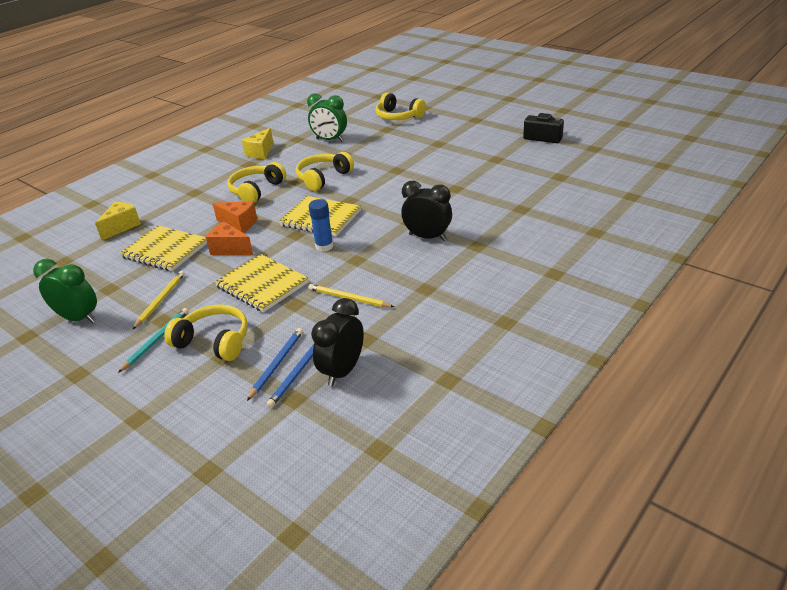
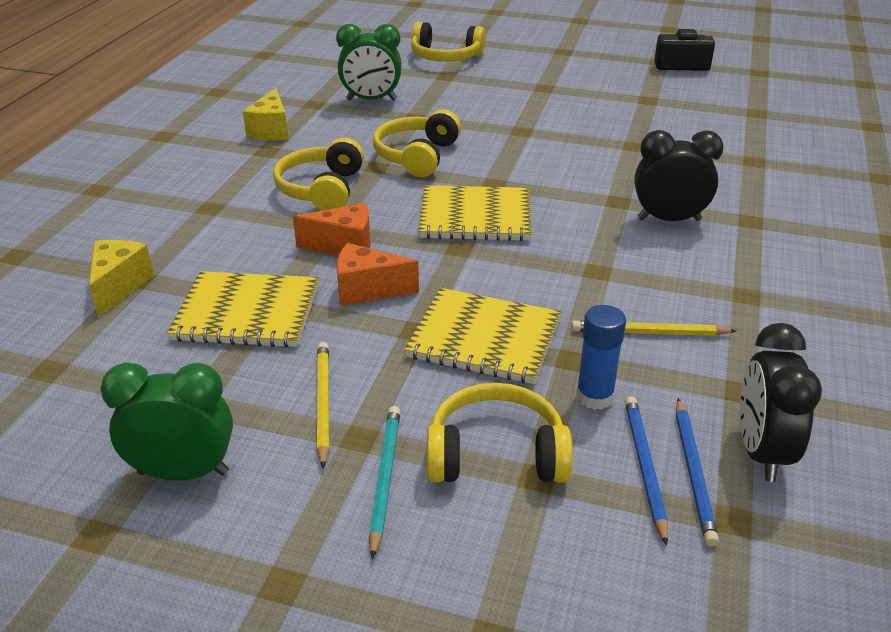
camera: 25 degrees left, 0 degrees up
blue glue stick [309,199,333,252] -> blue glue stick moved to [576,305,626,410]

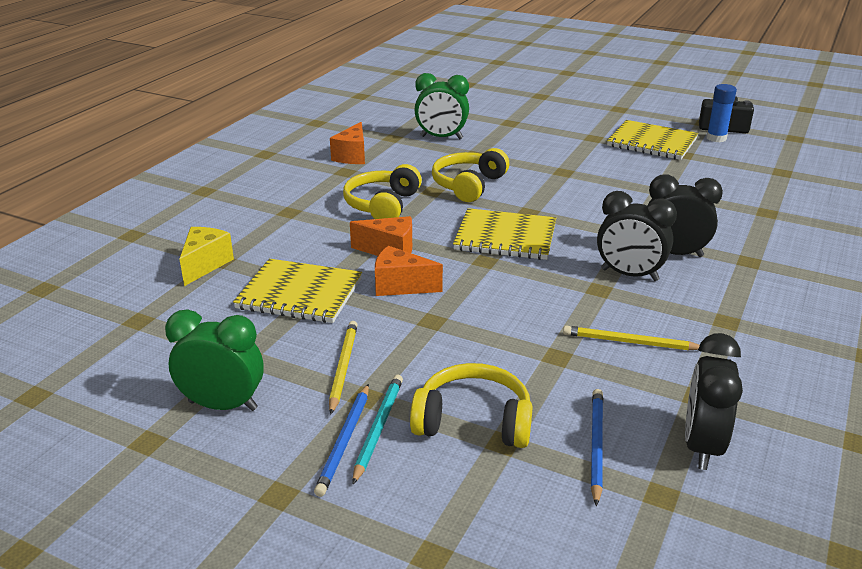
camera: 10 degrees right, 5 degrees down
yellow cheese [243,88,288,141] -> orange cheese [330,122,365,164]
yellow notebook [404,288,561,384] -> yellow notebook moved to [607,120,698,160]
yellow headphones [411,22,486,62] -> none
blue glue stick [576,305,626,410] -> blue glue stick moved to [706,84,737,142]
blue pencil [676,398,719,546] -> blue pencil moved to [314,384,369,497]
none -> black clock [597,191,677,281]

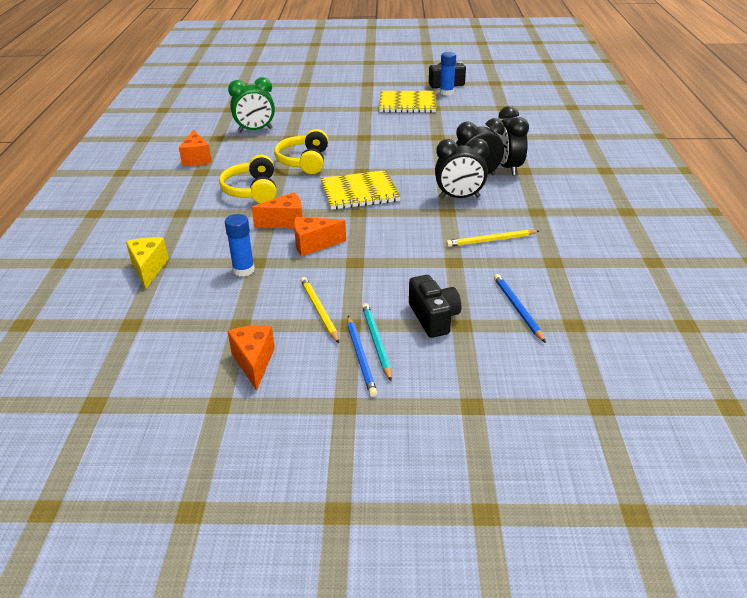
camera: 25 degrees left, 5 degrees up
green clock [165,310,264,411] -> orange cheese [227,325,275,391]
yellow notebook [233,259,362,323] -> blue glue stick [225,214,255,276]
yellow headphones [410,363,533,448] -> black camera [409,275,461,338]
black clock [685,333,743,470] -> black clock moved to [496,106,529,175]

